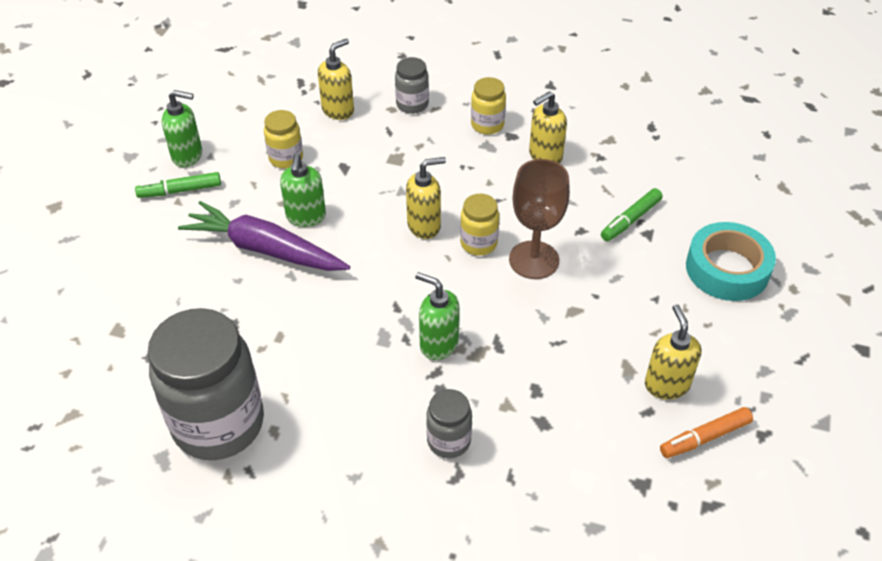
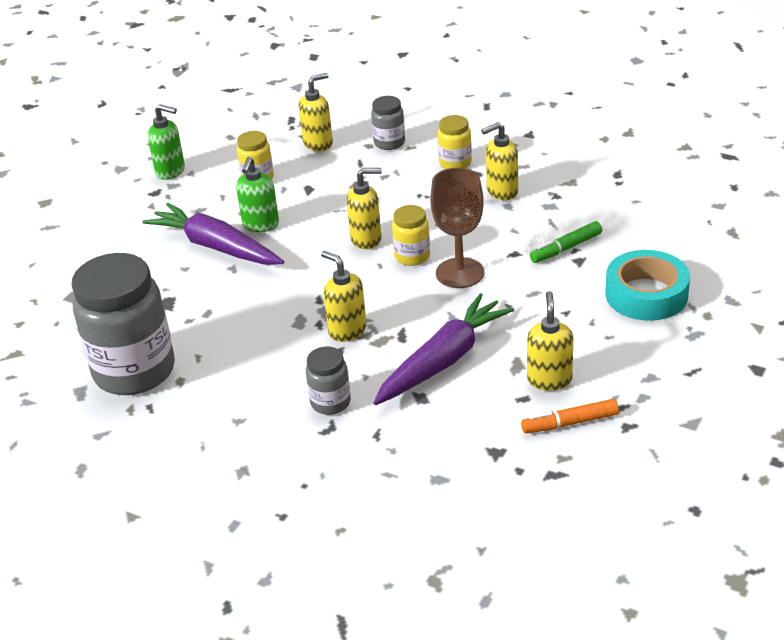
camera: 15 degrees right, 10 degrees down
green marker [135,172,221,198] -> none
green soap dispenser [415,272,459,360] -> yellow soap dispenser [321,251,367,342]
none -> purple carrot [373,293,514,405]

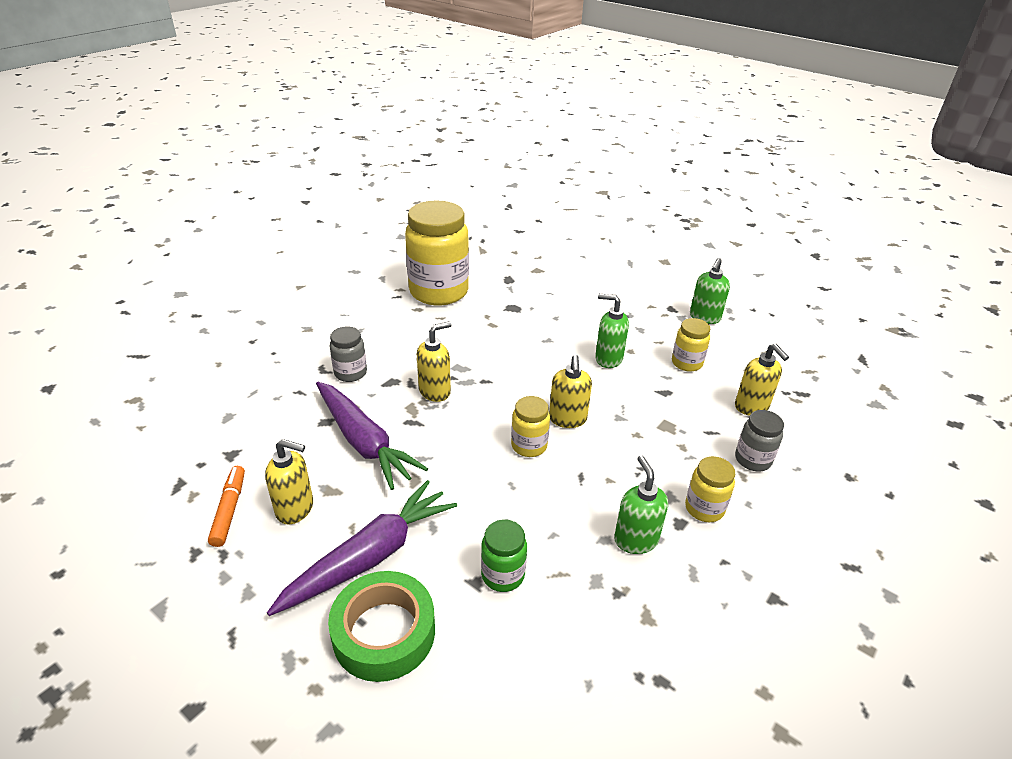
camera: 95 degrees right, 0 degrees up
grey jar [72,253,175,395] -> yellow jar [405,201,469,305]
purple carrot [142,203,284,265] -> purple carrot moved to [267,480,457,616]
brown goblet [430,168,484,288] -> none
yellow soap dispenser [481,122,518,200] -> green soap dispenser [614,455,668,554]
green marker [530,221,602,263] -> green jar [481,520,527,592]
turquoise tape [605,250,690,321] -> green tape [328,571,435,682]

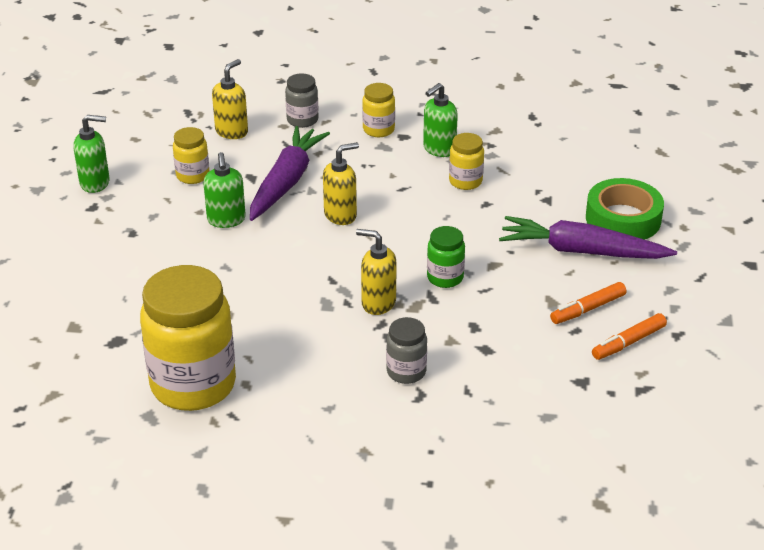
camera: 120 degrees left, 0 degrees up
yellow soap dispenser [265,439,313,524] -> orange marker [550,282,626,324]
purple carrot [316,382,428,490] -> purple carrot moved to [250,126,330,221]
green jar [481,520,527,592] -> green jar moved to [427,226,465,288]
yellow jar [511,396,550,457] -> yellow jar moved to [449,133,484,190]

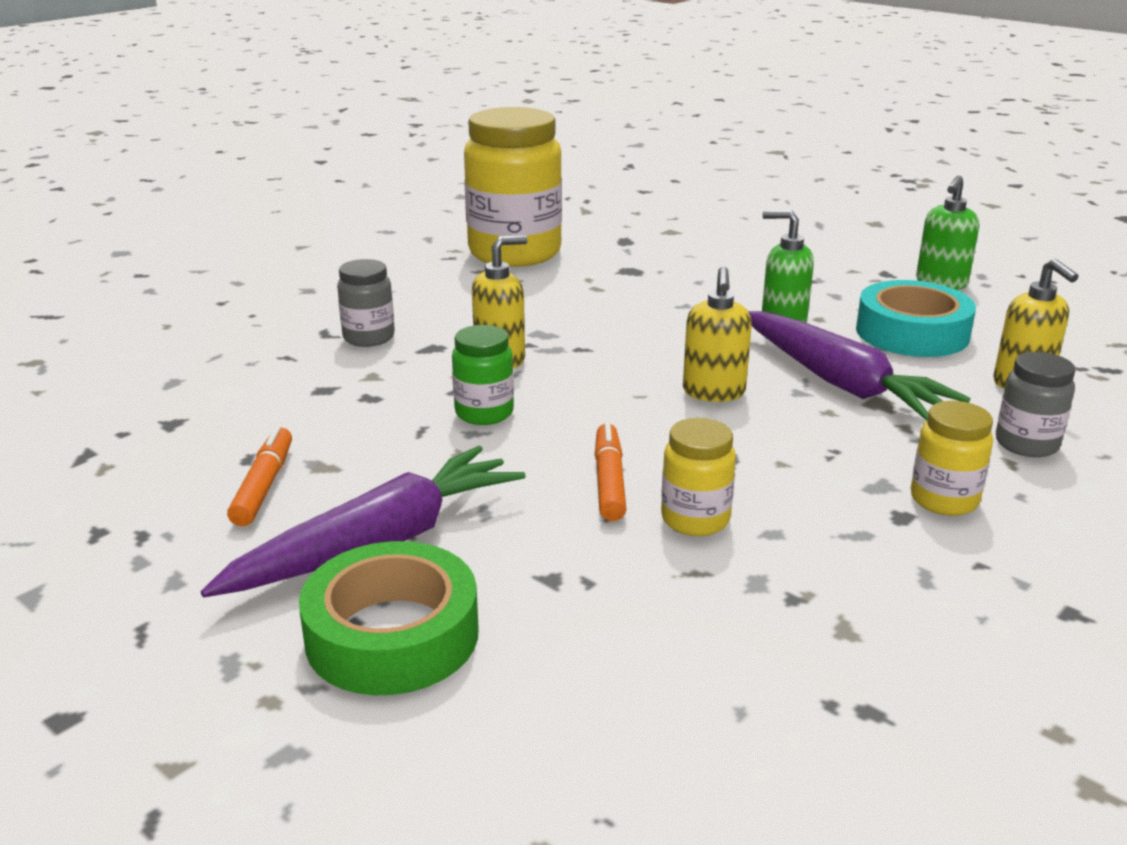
camera: 125 degrees right, 10 degrees down
yellow jar [173,127,209,184] -> turquoise tape [856,280,976,357]
green soap dispenser [423,83,458,157] -> none
orange marker [592,313,667,360] -> orange marker moved to [595,422,626,521]

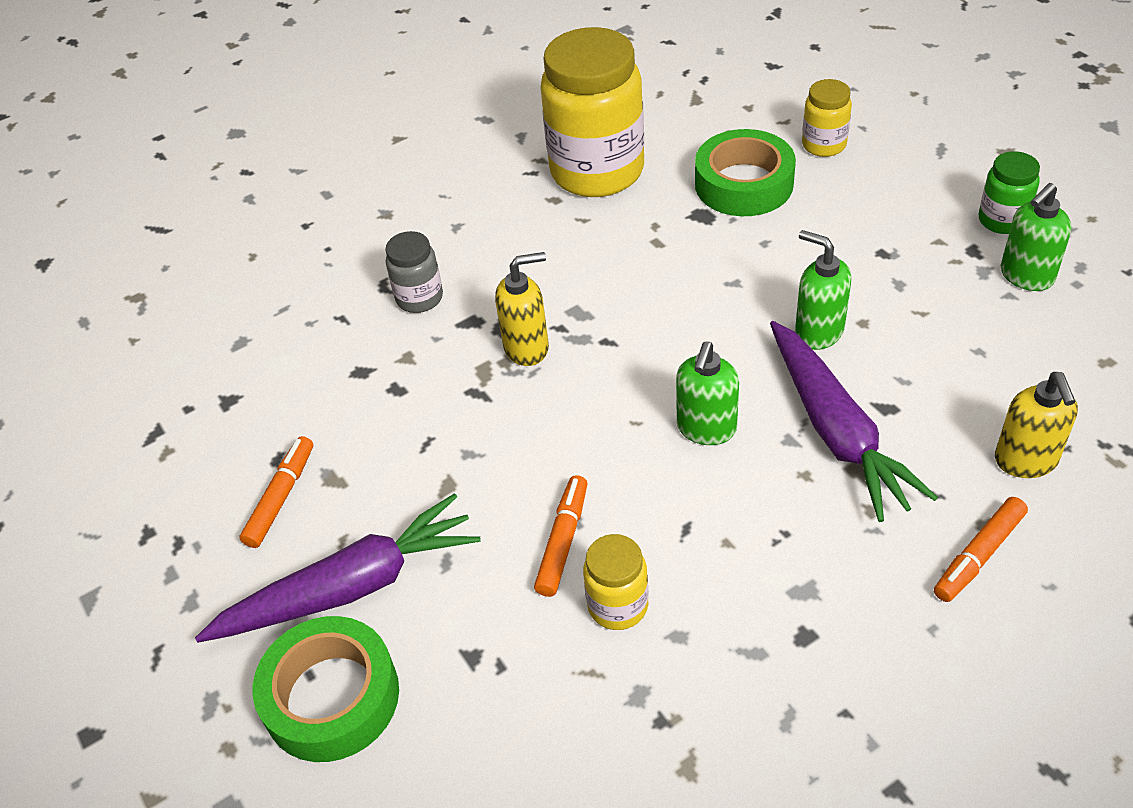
camera: 20 degrees right, 20 degrees up
green jar [452,325,514,425] -> green jar moved to [979,151,1040,234]
yellow soap dispenser [683,266,752,402] -> green soap dispenser [676,342,739,445]
turquoise tape [856,280,976,357] -> none
yellow jar [911,401,993,516] -> yellow jar moved to [802,79,852,157]
grey jar [996,352,1076,457] -> orange marker [934,497,1028,602]
none -> green tape [695,129,796,216]

